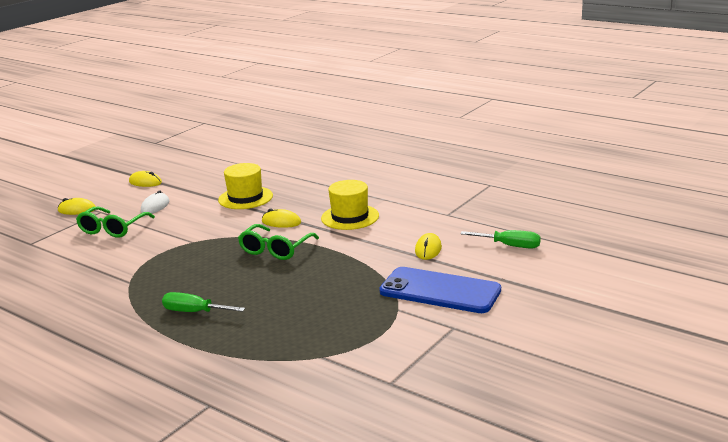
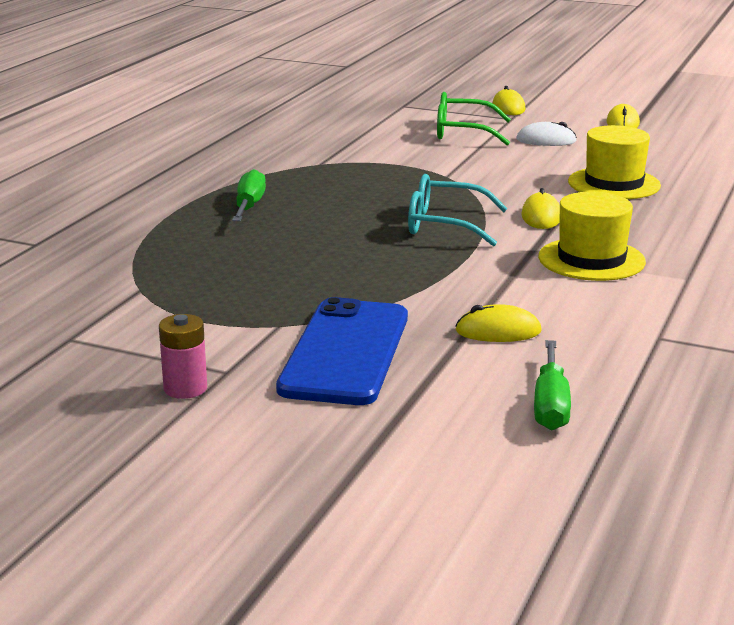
camera: 75 degrees right, 0 degrees up
green glasses [238,224,319,260] -> turquoise glasses [408,174,508,247]
none -> pink battery [159,314,207,399]

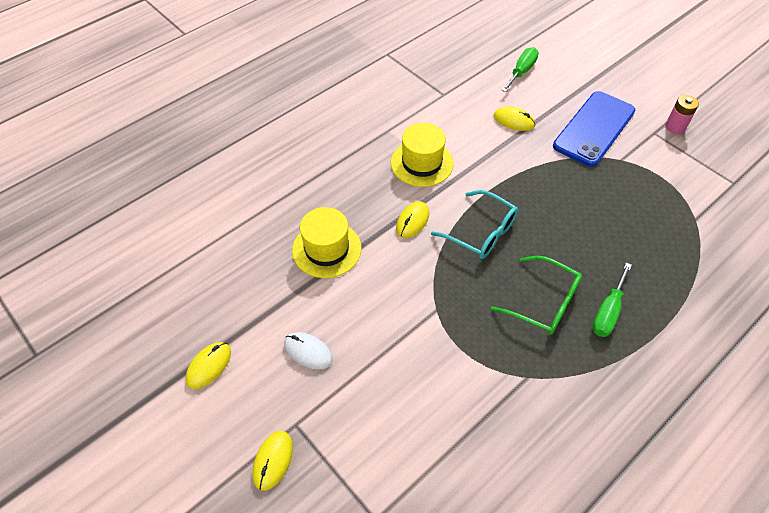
camera: 155 degrees left, 30 degrees up
green glasses [437,92,511,146] -> green glasses moved to [491,256,582,335]

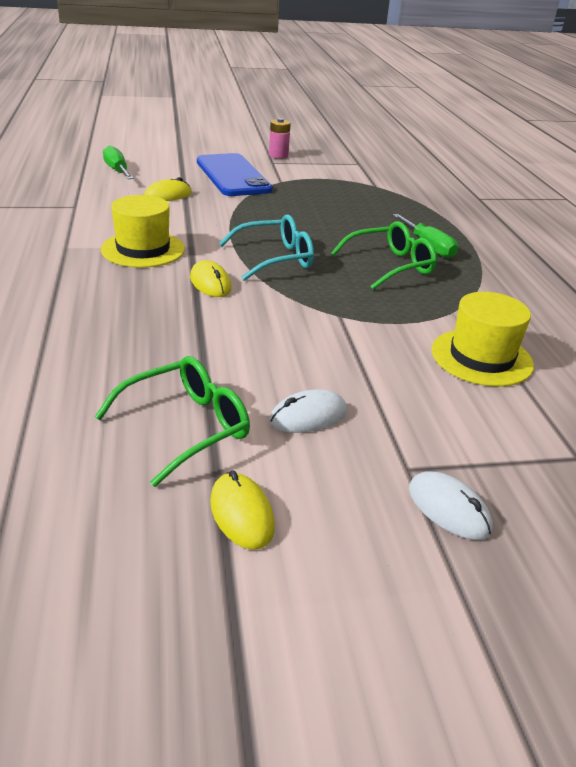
camera: 60 degrees left, 20 degrees down
yellow mouse [253,431,293,491] -> white mouse [409,472,493,540]
yellow hat [292,207,361,278] -> yellow hat moved to [432,292,534,387]
none -> green glasses [95,356,250,487]

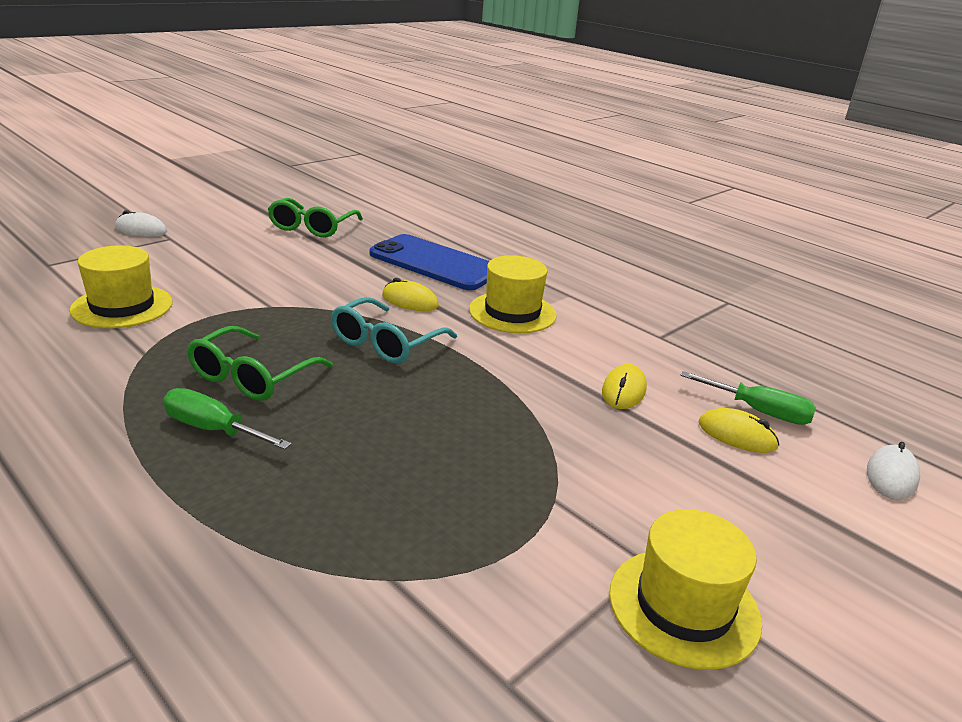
camera: 145 degrees right, 5 degrees down
blue phone [197,153,273,196] -> blue phone moved to [370,234,489,290]
yellow mouse [210,471,275,550] -> yellow mouse moved to [699,408,779,453]
pink battery [269,118,291,159] -> yellow hat [609,509,762,670]
white mouse [269,389,347,433] -> white mouse moved to [867,442,920,500]

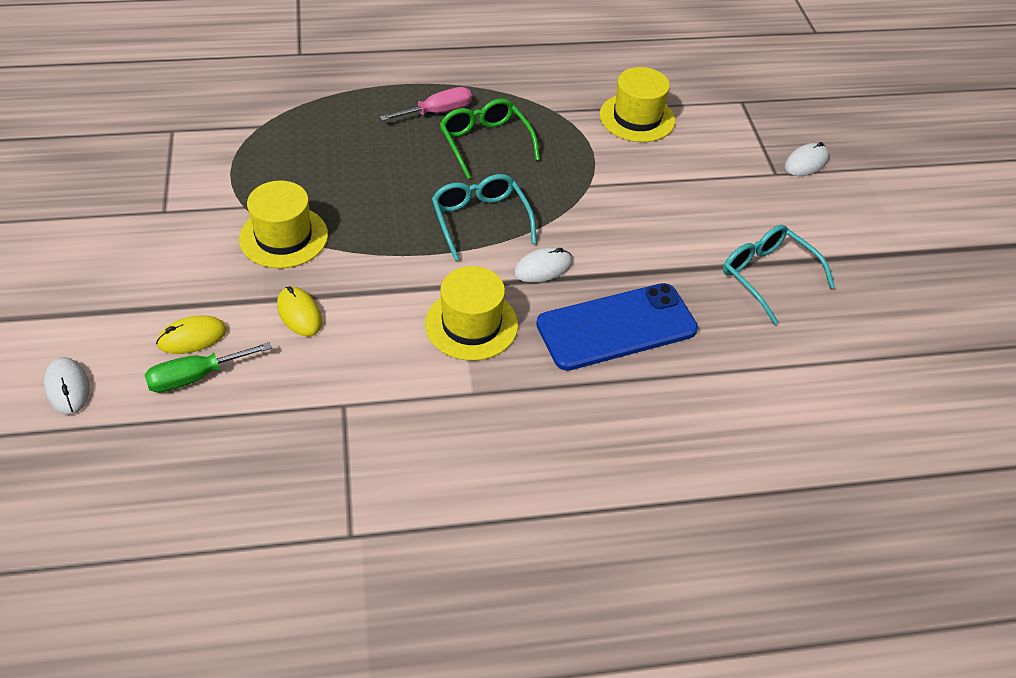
camera: 125 degrees right, 20 degrees up
green screwdriver [163,388,292,450] -> pink screwdriver [380,87,472,121]
green glasses [268,198,363,237] -> turquoise glasses [723,225,835,325]
yellow mouse [382,278,439,311] -> white mouse [514,247,572,283]
yellow hat [609,509,762,670] -> yellow hat moved to [239,181,328,268]

